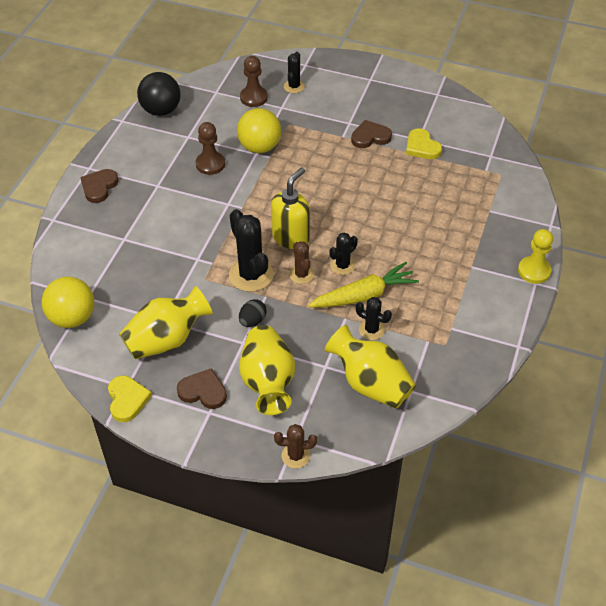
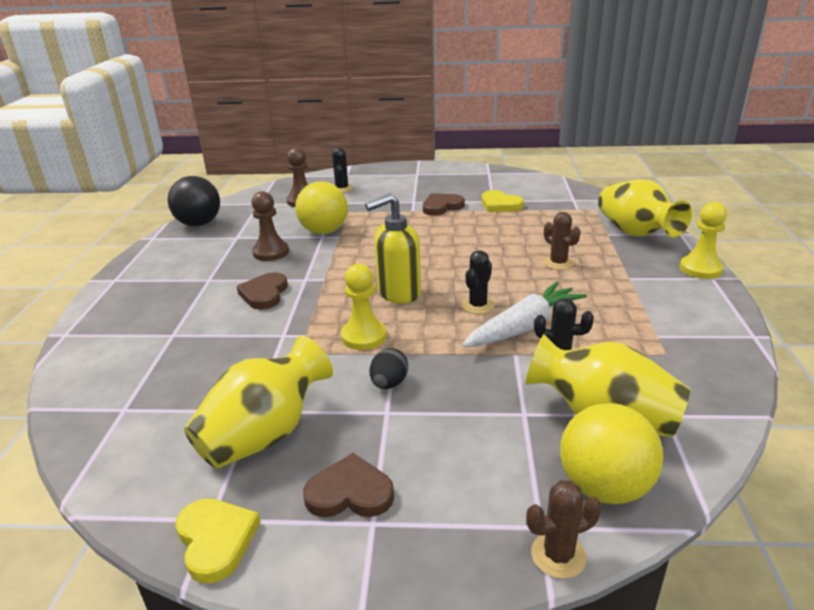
camera: 15 degrees left, 20 degrees down
yellow ball [42,277,94,328] -> yellow ball moved to [560,403,664,504]
brown heart [80,169,118,203] -> brown heart moved to [237,272,288,310]
black cactus [229,209,273,292] -> yellow pawn [341,263,387,350]
yellow vase [239,325,295,415] -> yellow vase moved to [598,180,692,237]
yellow soap dispenser [271,167,310,249] -> yellow soap dispenser turned 135 degrees counterclockwise [365,194,421,304]
brown cactus [289,241,314,284] -> brown cactus moved to [543,212,581,270]
yellow carrot [308,262,419,308] -> white carrot [462,281,587,347]

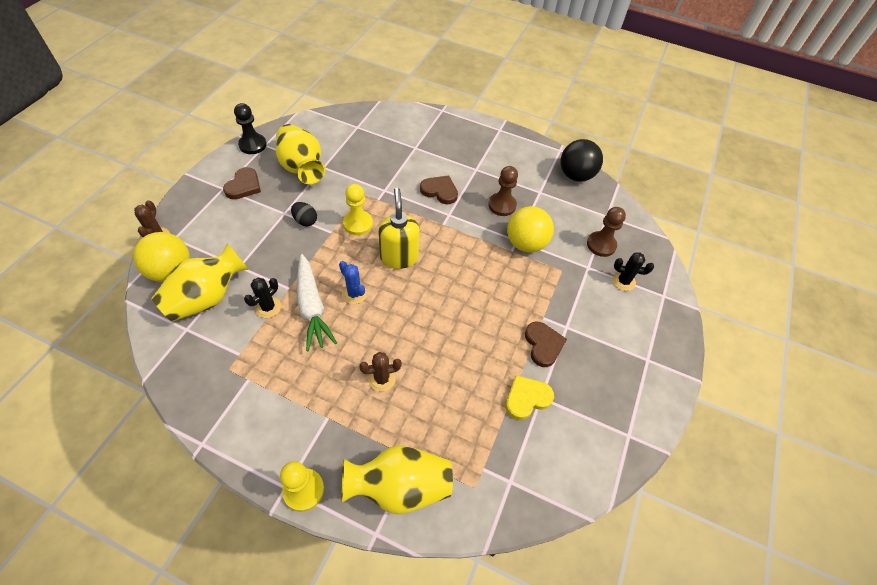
camera: 105 degrees right, 25 degrees up
yellow heart [176,498,261,583] -> black pawn [234,103,267,154]
black cactus [462,250,495,314] -> blue cactus [339,261,367,304]

